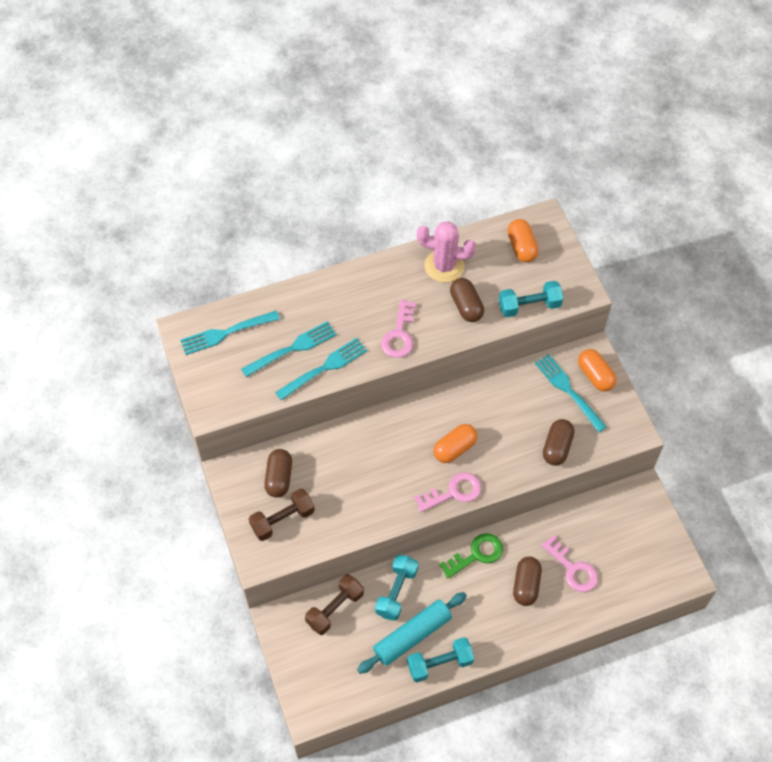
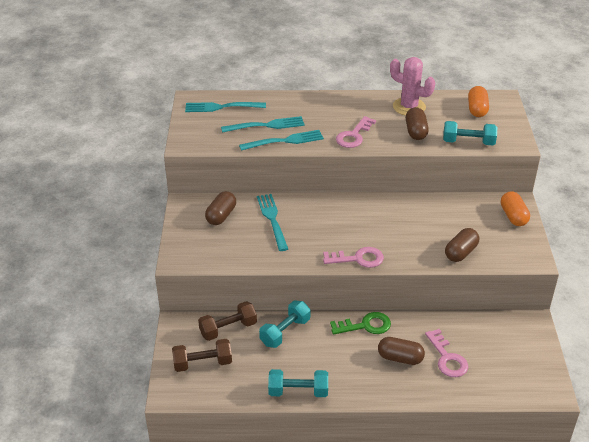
camera: 20 degrees right, 20 degrees down
brown dumbbell [249,488,315,541] -> brown dumbbell moved to [172,339,232,372]
turquoise rolling pin [357,592,467,674] -> none
orange capsule [433,424,478,463] -> none
brown capsule [513,557,542,606] -> brown capsule turned 75 degrees clockwise [378,337,425,365]
turquoise fork [535,354,607,433] -> turquoise fork moved to [257,194,288,251]

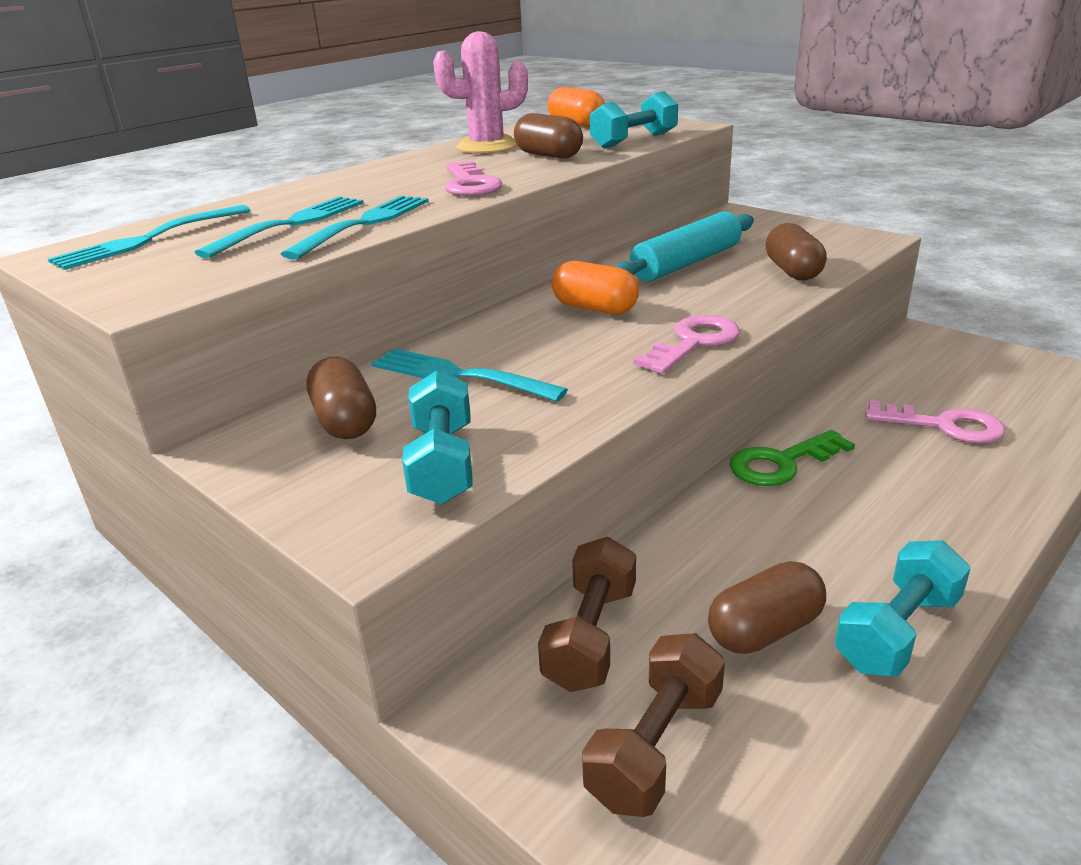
camera: 45 degrees left, 10 degrees down
turquoise dumbbell [259,301,310,348] -> turquoise dumbbell moved to [402,371,473,504]
green key [330,312,391,335] -> green key turned 150 degrees counterclockwise [729,430,855,486]
brown capsule [378,337,425,365] -> brown capsule moved to [708,561,826,654]
orange capsule [501,191,530,226] -> orange capsule moved to [552,261,639,314]
none -> turquoise rolling pin [615,211,754,282]

